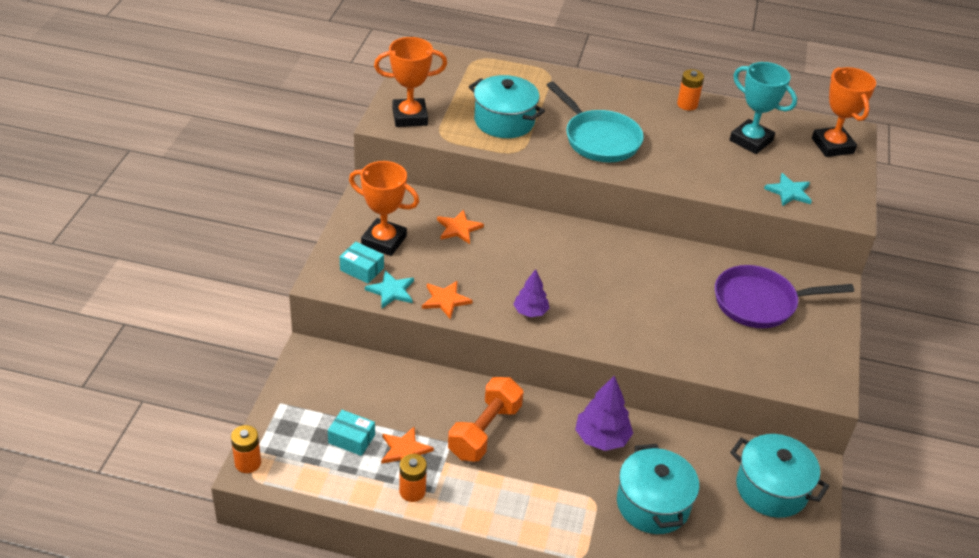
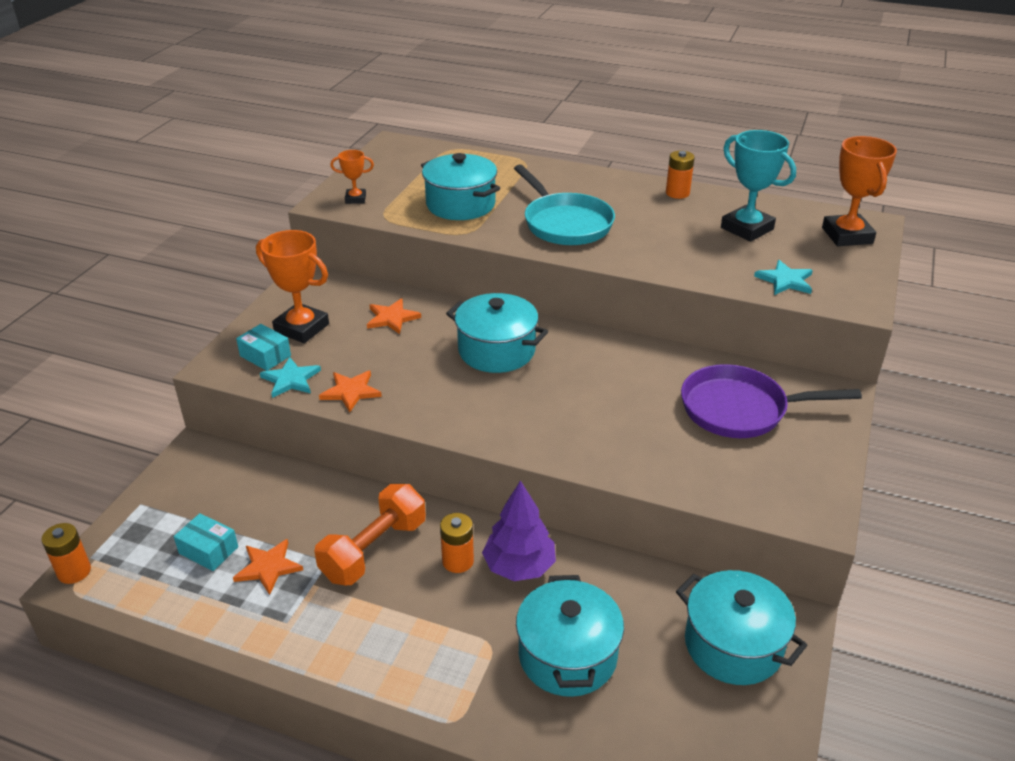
camera: 10 degrees right, 5 degrees down
orange trophy [374,37,447,127] -> orange trophy [330,150,374,204], size x0.53
orange battery [399,454,427,502] -> orange battery moved to [440,513,474,573]
purple tree [513,269,549,317] -> none
none -> turquoise pot [446,293,548,373]

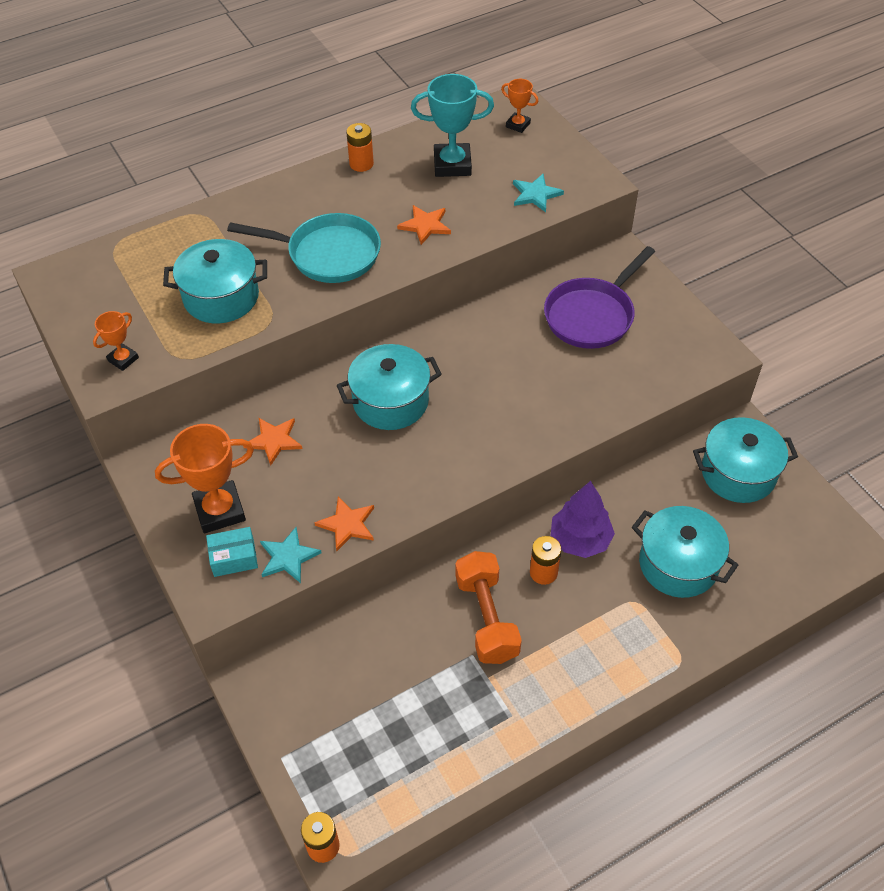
camera: 50 degrees left, 15 degrees up
turquoise box [174,513,238,571] -> none
orange star [233,539,303,595] -> orange star moved to [397,205,451,245]
orange trophy [822,136,897,246] -> orange trophy [501,79,538,133], size x0.53

